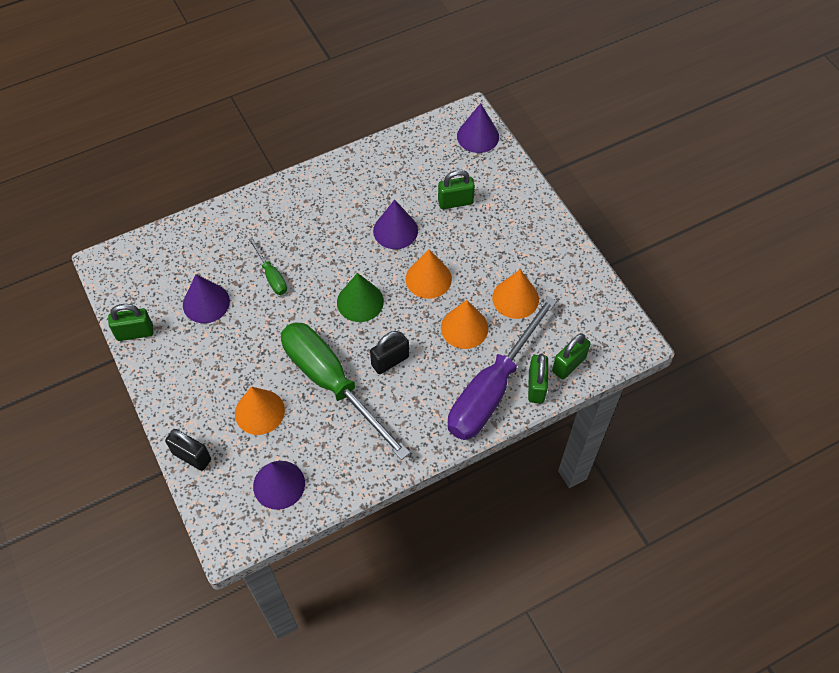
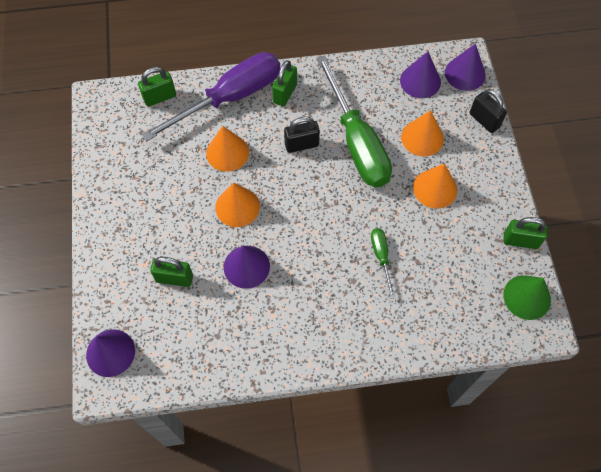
camera: 160 degrees left, 5 degrees up
purple cone [183,274,230,323] -> purple cone moved to [445,43,486,91]
green cone [337,273,384,322] -> green cone moved to [503,275,551,320]
orange cone [492,269,539,319] -> orange cone moved to [413,164,457,209]
green padlock [528,353,548,403] -> green padlock moved to [272,60,297,106]

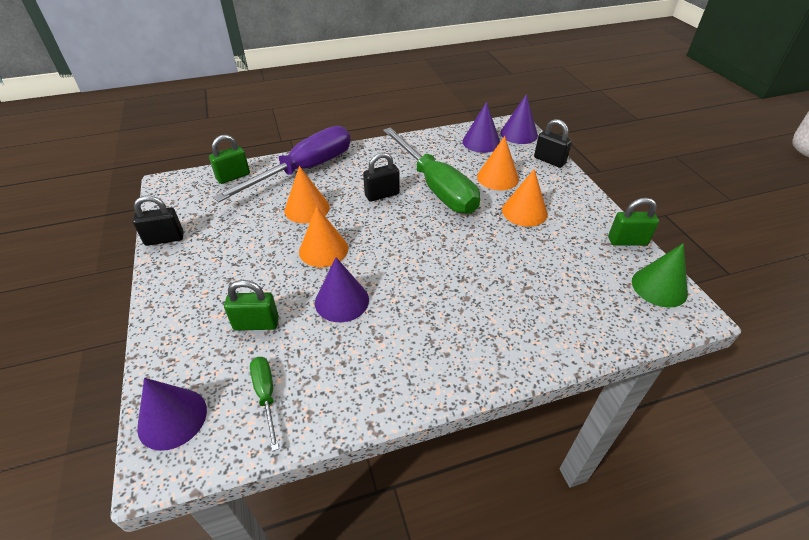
camera: 10 degrees left, 20 degrees down
green padlock [272,60,297,106] -> none
green screwdriver [371,228,395,299] -> green screwdriver moved to [250,357,279,451]
none -> black padlock [133,196,184,246]

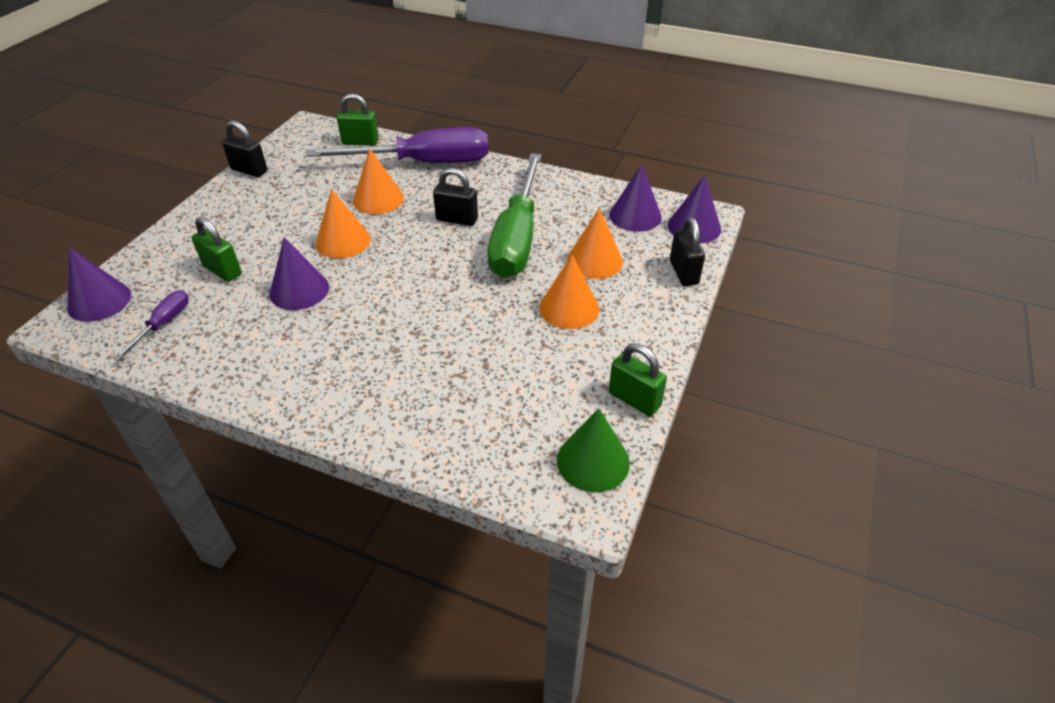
camera: 40 degrees right, 0 degrees up
green screwdriver [250,357,279,451] -> purple screwdriver [113,290,189,361]

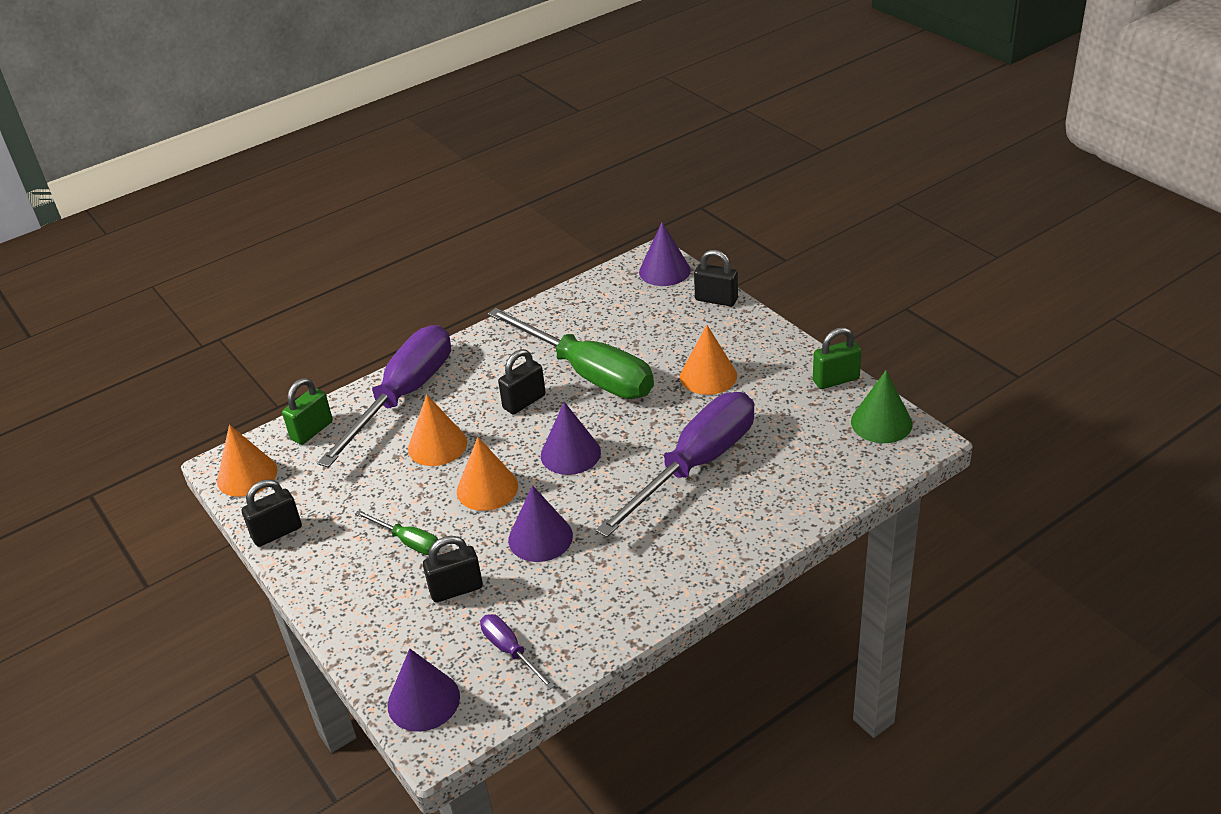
camera: 55 degrees left, 5 degrees down
green padlock [192,217,242,282] -> black padlock [423,536,483,603]
orange cone [567,208,623,279] -> orange cone moved to [217,425,277,497]
purple cone [609,165,662,232] -> purple cone moved to [541,402,601,475]
none -> green screwdriver [355,510,439,555]
none -> purple screwdriver [596,392,754,537]

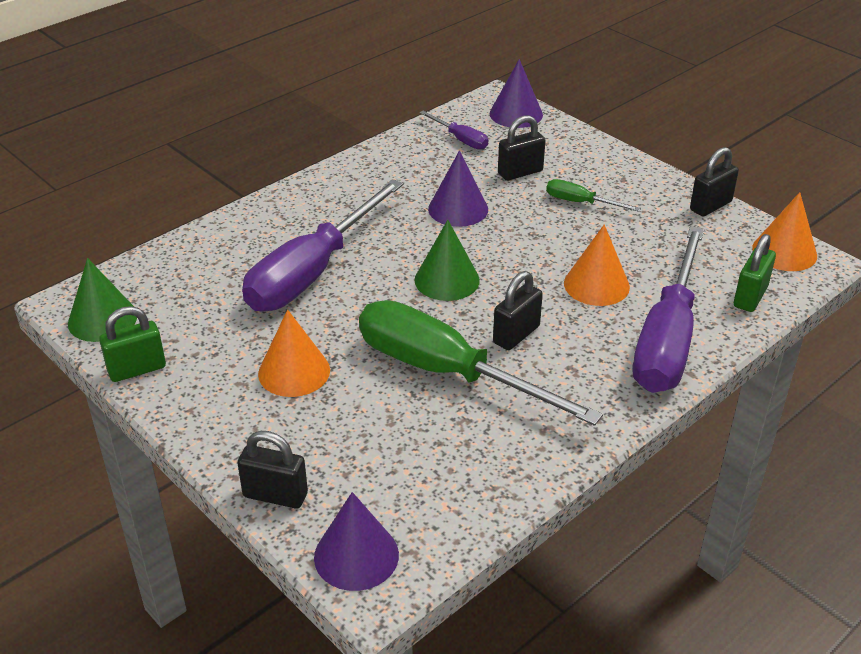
camera: 170 degrees right, 0 degrees up
orange cone [457,437,518,511] -> none
purple cone [541,402,601,475] -> green cone [415,220,480,301]

